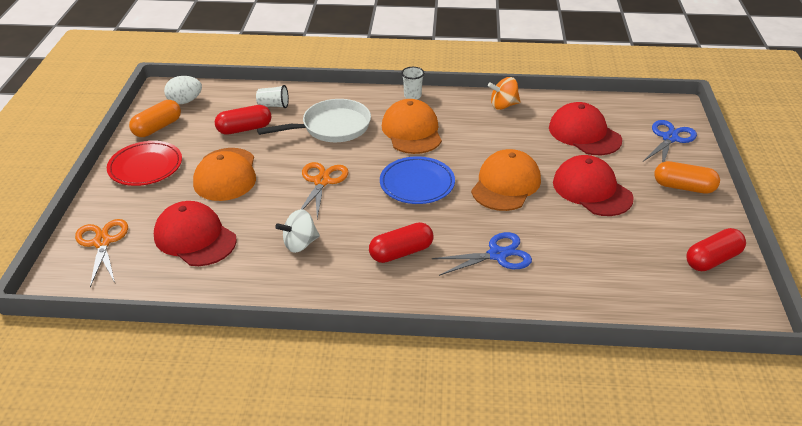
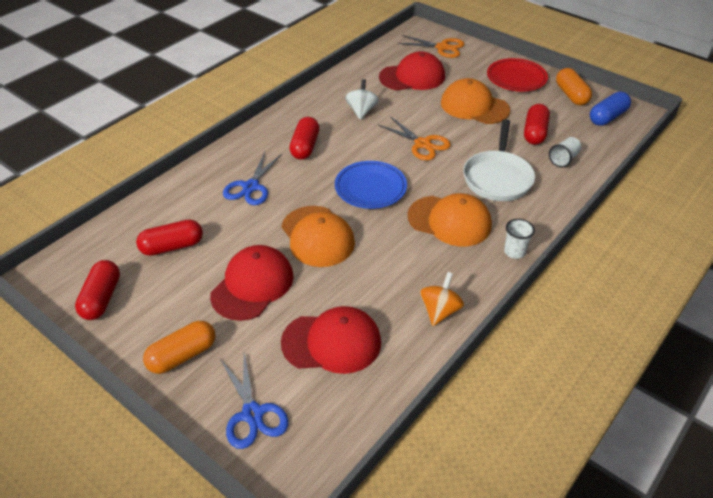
camera: 125 degrees right, 5 degrees up
white egg [164,76,202,104] -> blue capsule [590,92,631,126]
red cap [553,155,634,216] -> red cap turned 60 degrees counterclockwise [210,245,293,321]
none -> red capsule [136,219,203,256]

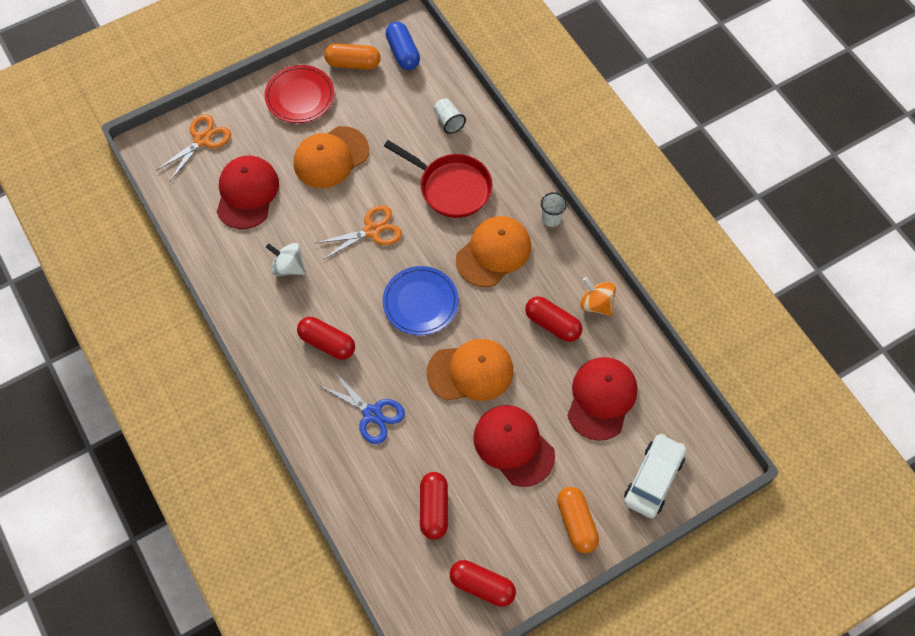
camera: 70 degrees left, 20 degrees up
blue scissors [220,352,288,449] -> white car [624,434,686,518]
white pan [463,119,535,201] -> red pan [384,140,492,218]
red capsule [524,104,550,145] -> red capsule moved to [525,296,582,342]

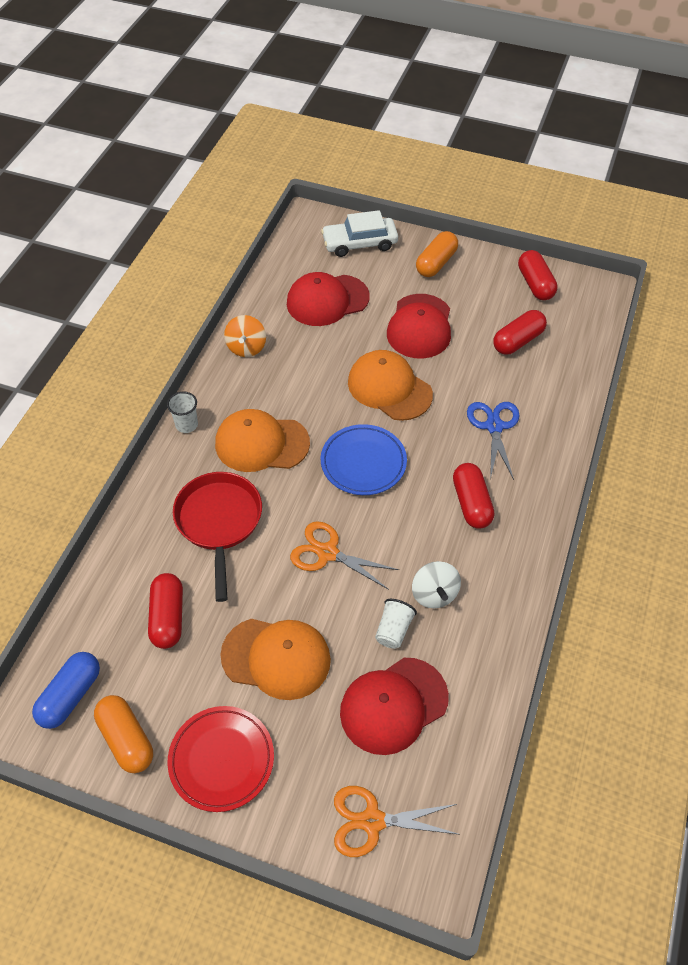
camera: 130 degrees left, 10 degrees down
white cup [434,98,466,134] -> white cup moved to [375,599,417,649]
red capsule [525,296,582,342] -> red capsule moved to [148,573,183,649]

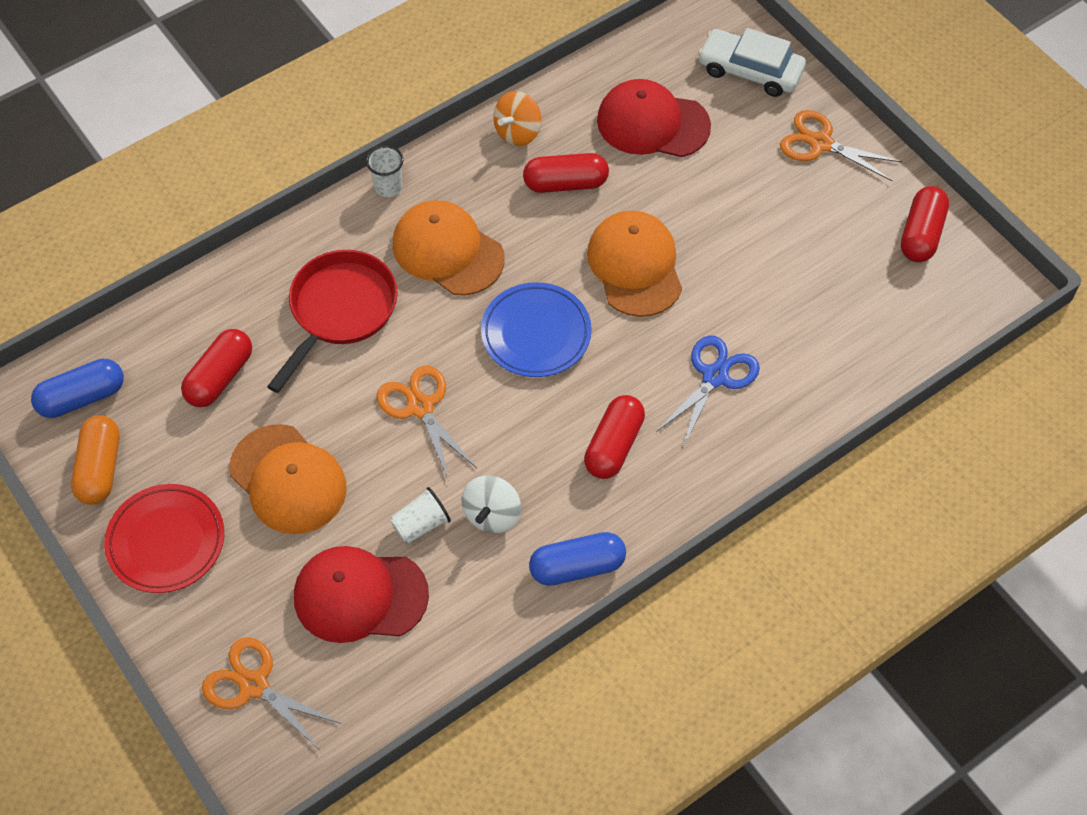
camera: 35 degrees right, 5 degrees up
red cap [387,294,451,359] -> none
orange capsule [416,231,458,277] -> orange scissors [780,110,902,181]
red capsule [493,310,547,355] -> red capsule moved to [523,153,609,193]
none -> blue capsule [529,532,626,586]

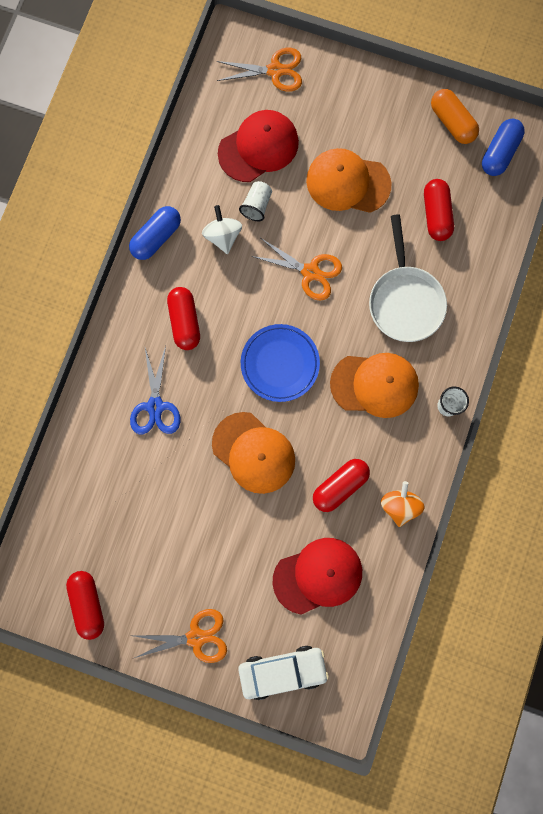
camera: 145 degrees right, 20 degrees up
red plate [104,484,224,593] -> none
red pan [267,250,398,393] -> white pan [369,214,447,342]

